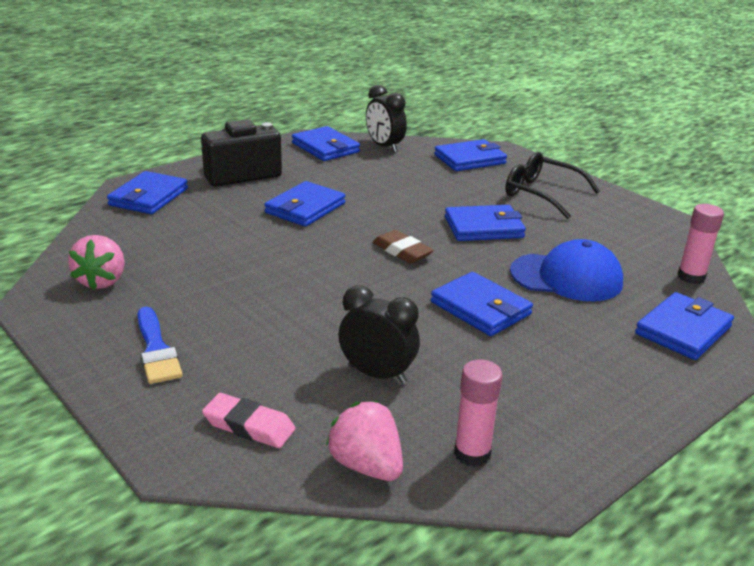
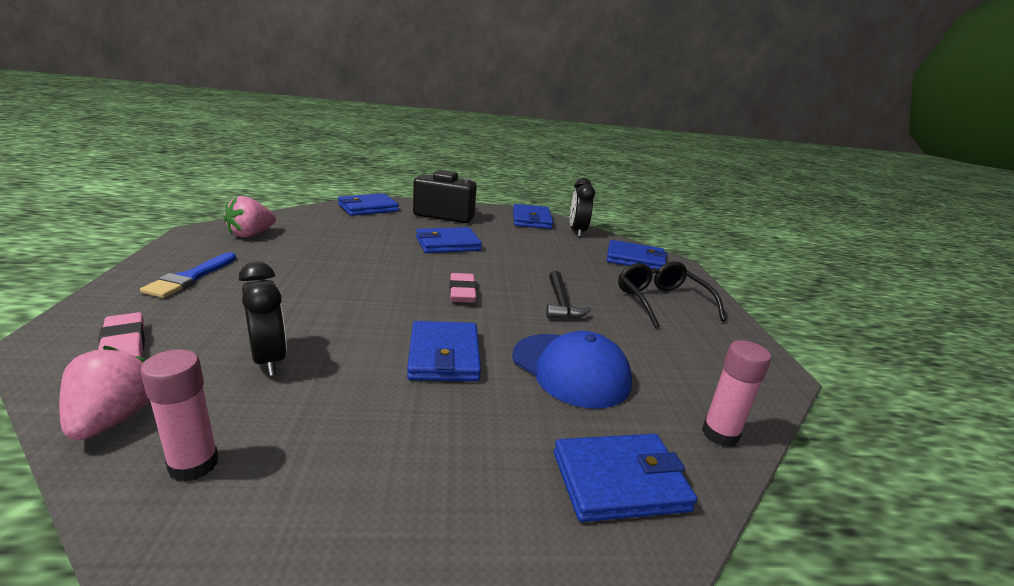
camera: 35 degrees right, 5 degrees down
brown eraser [373,230,434,263] -> pink eraser [450,273,476,303]
blue wallet [445,205,526,241] -> black hammer [546,271,592,319]

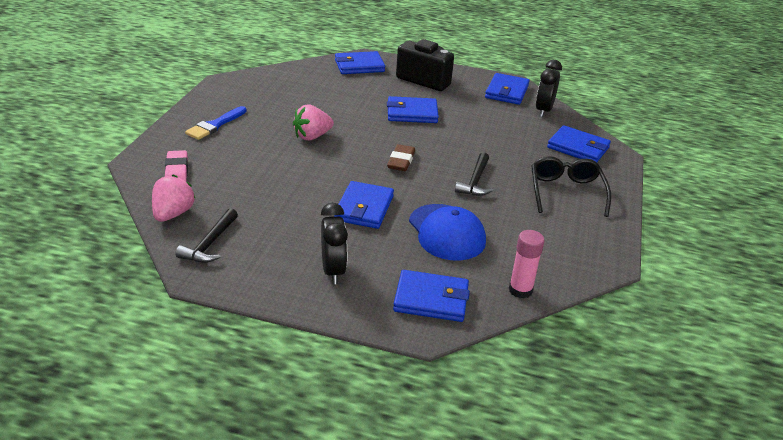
camera: 20 degrees right, 10 degrees up
pink glue stick [140,350,219,482] -> black hammer [175,208,238,263]
pink strawberry [224,196,276,238] -> pink strawberry moved to [293,105,334,140]
black clock [239,262,287,376] -> black clock moved to [321,203,348,284]
pink eraser [450,273,476,303] -> brown eraser [387,144,415,171]

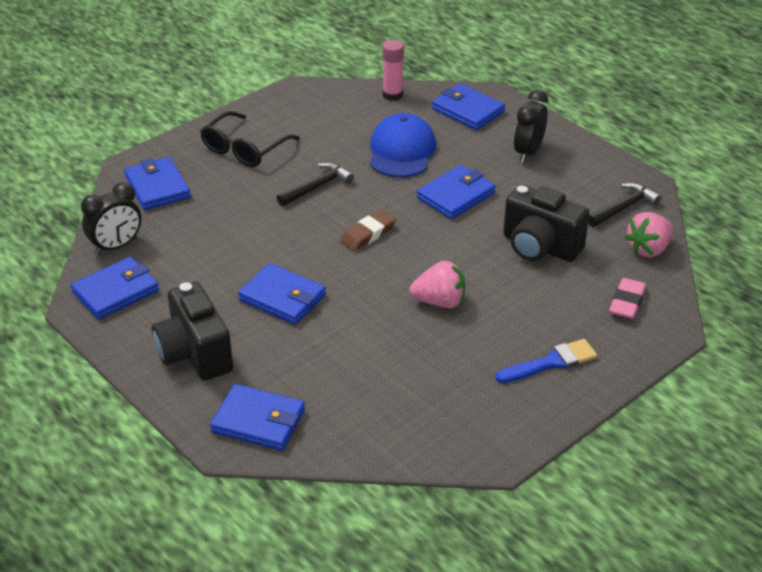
camera: 145 degrees left, 5 degrees up
none -> black camera [503,184,590,262]

